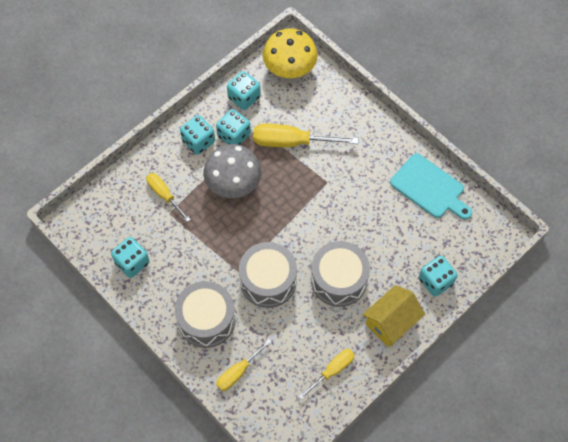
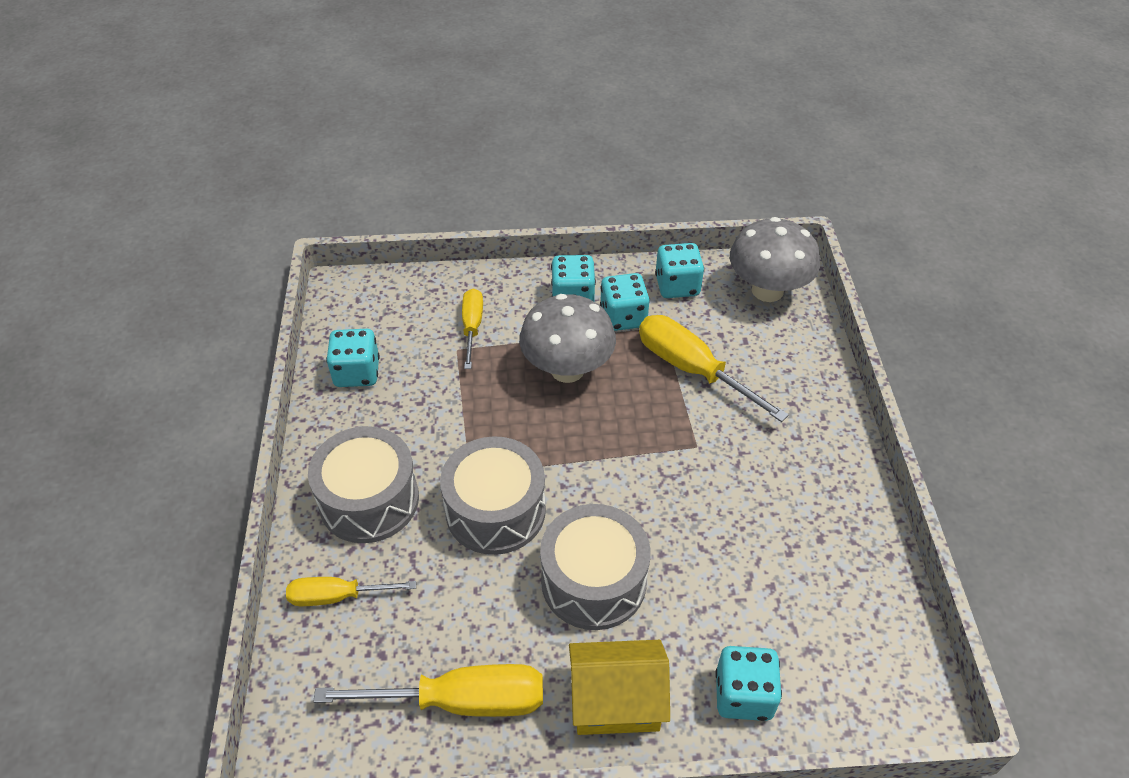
camera: 40 degrees right, 15 degrees down
yellow mushroom [263,28,318,78] -> grey mushroom [730,217,820,302]
yellow screwdriver [298,349,355,400] -> yellow screwdriver [313,664,543,717], size x1.64
turquoise cutting board [390,153,472,220] -> none

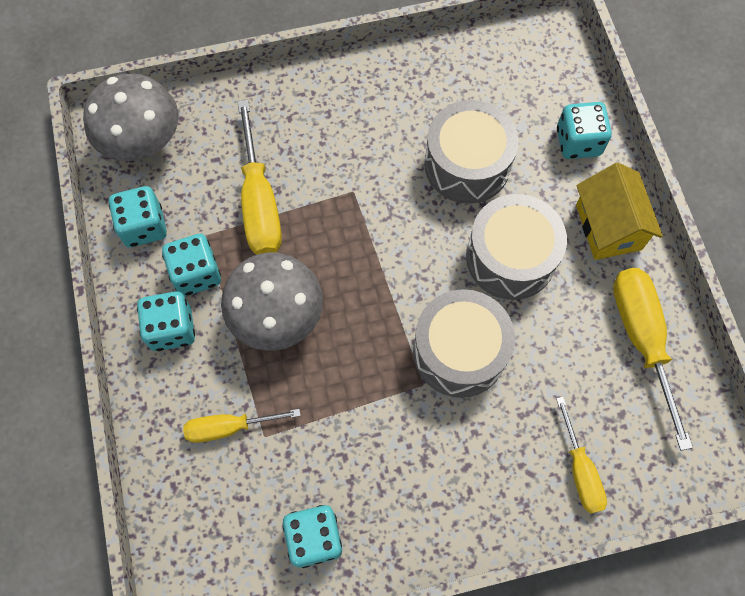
camera: 100 degrees left, 20 degrees up
grey drum [308,426,419,543] -> grey drum moved to [424,100,519,204]
yellow screwdriver [639,315,789,422] -> yellow screwdriver turned 45 degrees counterclockwise [237,100,282,255]

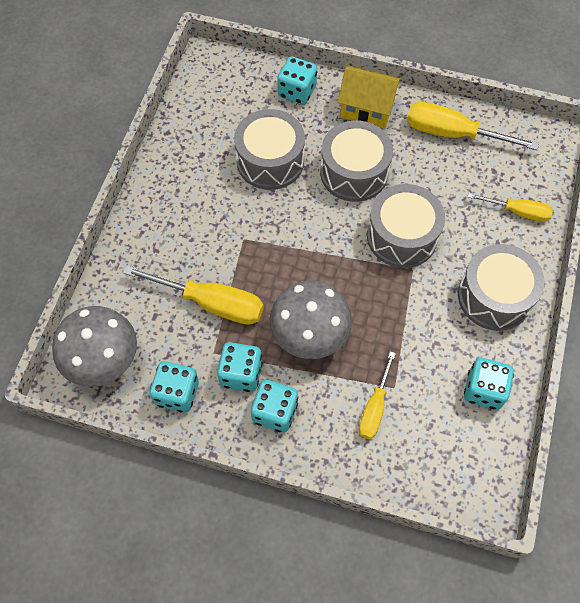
camera: 60 degrees left, 5 degrees down
none -> grey drum [458,244,544,331]

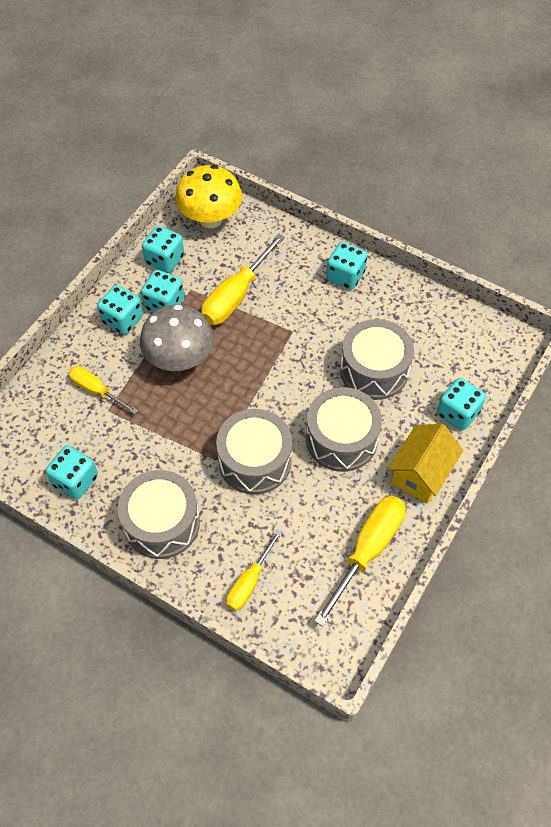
camera: 105 degrees right, 5 degrees down
grey mushroom [52,306,137,387] -> yellow mushroom [175,165,242,228]
none -> turquoise dice [326,242,367,290]

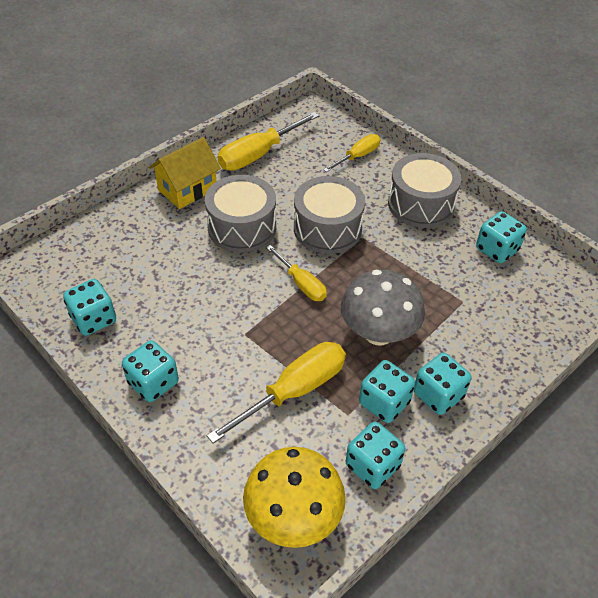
camera: 165 degrees left, 10 degrees down
yellow screwdriver [68,366,138,414] -> yellow screwdriver moved to [266,245,327,301]
grey drum [340,319,414,400] -> none
turquoise dice [437,378,486,431] -> turquoise dice moved to [63,279,116,336]

